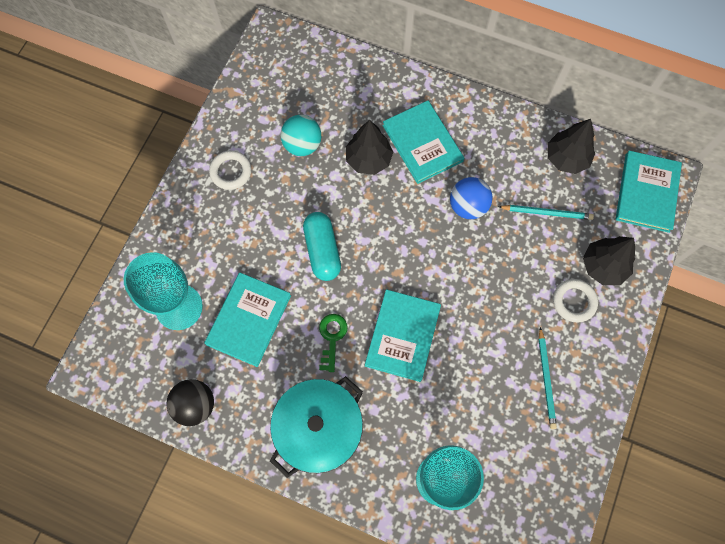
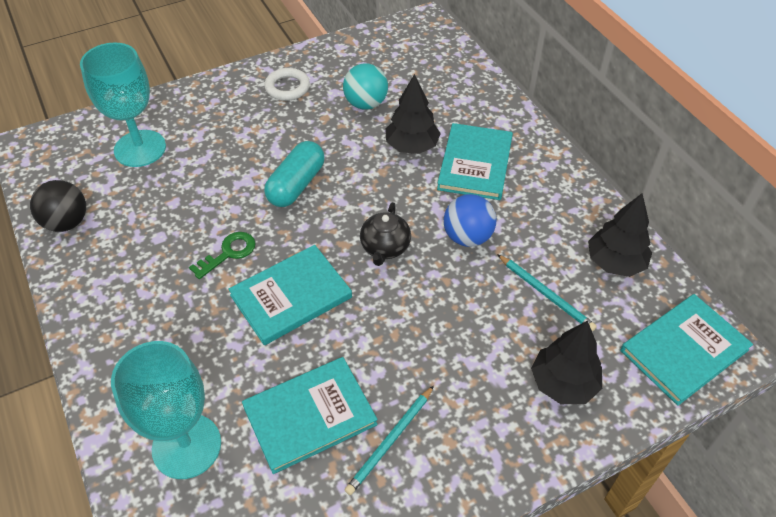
camera: 40 degrees right, 20 degrees down
turquoise book [204,273,291,367] -> turquoise book moved to [242,357,378,474]
turquoise pot [270,376,363,478] -> none
white ring [553,279,598,323] -> none
none -> black teapot [360,202,411,266]

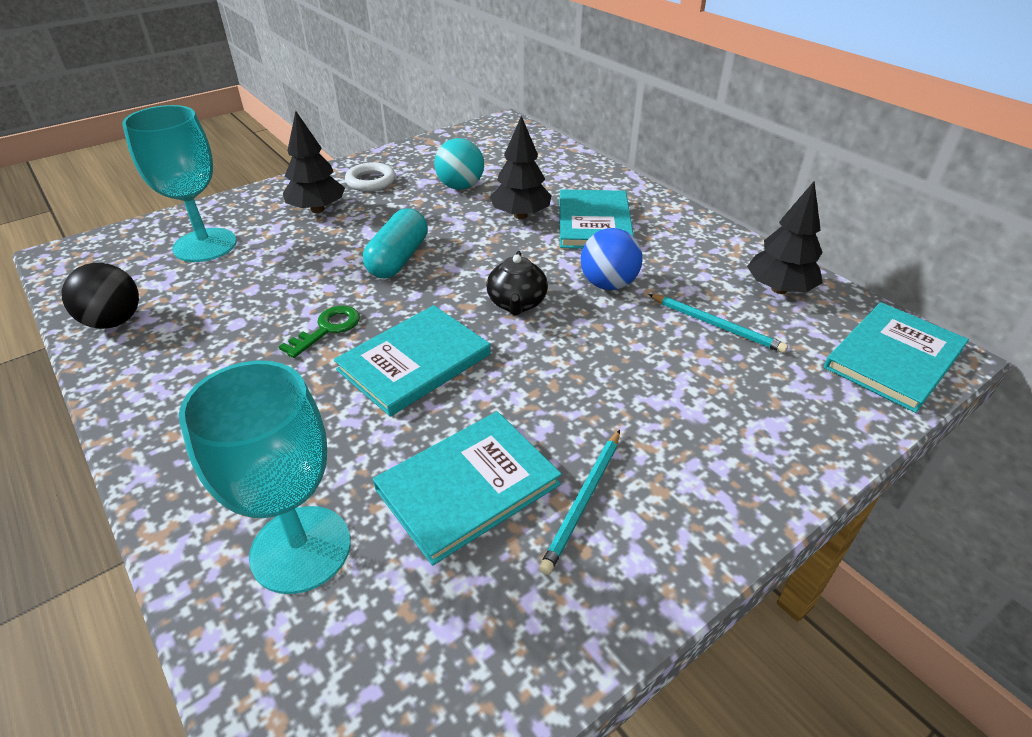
camera: 10 degrees left, 10 degrees down
black tree [531,321,602,404] -> black tree moved to [283,111,345,213]

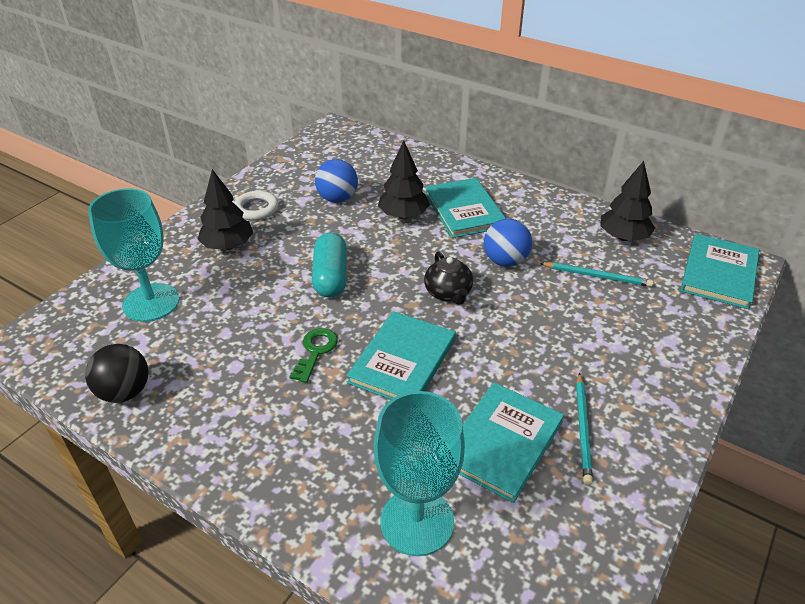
camera: 20 degrees left, 0 degrees up
turquoise ball [434,138,484,190] -> blue ball [315,159,358,203]

